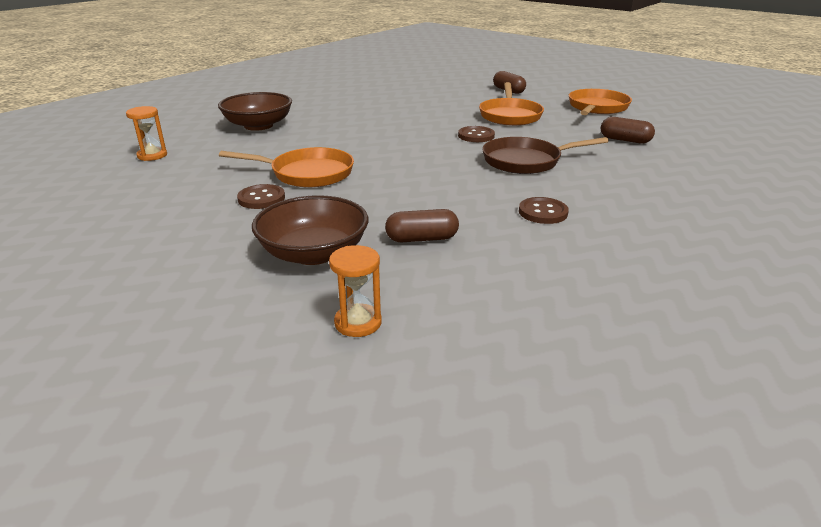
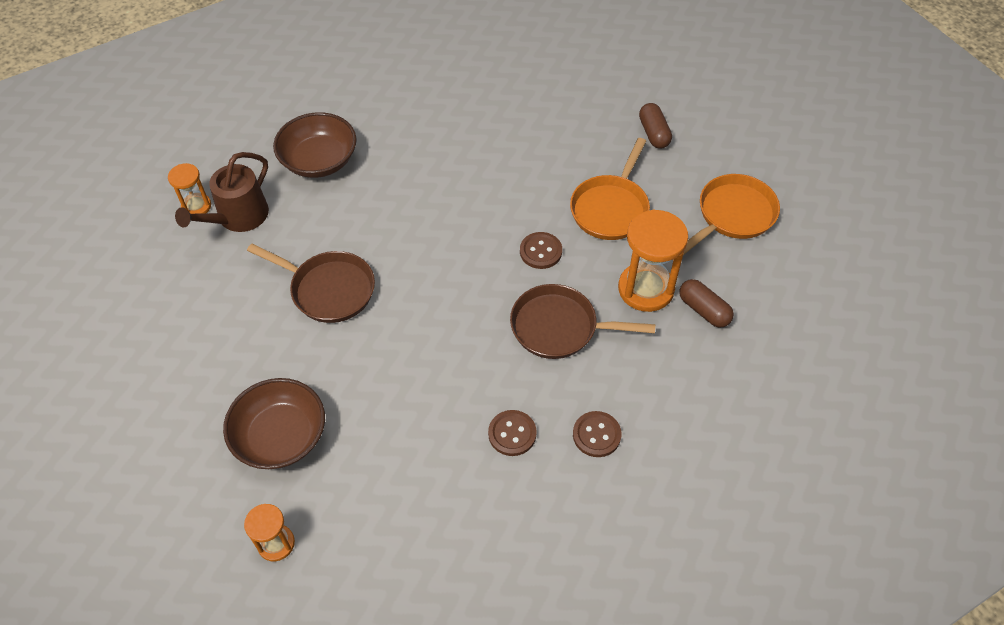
camera: 20 degrees right, 25 degrees up
orange pan [219,147,354,188] -> brown pan [247,244,375,323]
brown button [237,184,285,209] -> brown button moved to [573,411,621,457]
brown capsule [385,209,459,242] -> none
none -> brown watering can [175,152,269,232]
none -> orange hourglass [618,210,688,312]

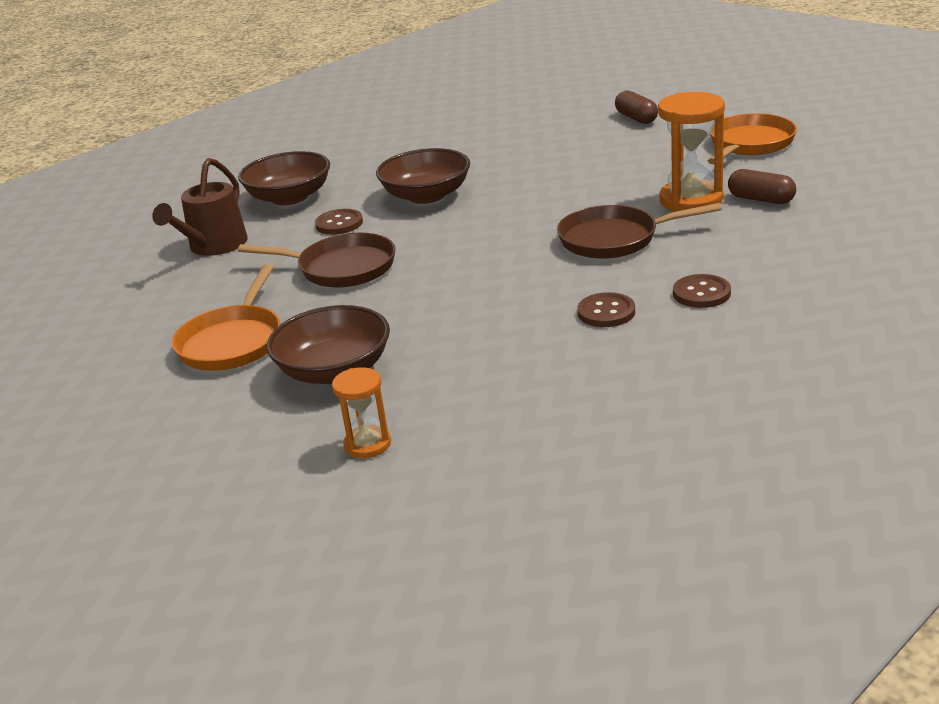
camera: 10 degrees left, 25 degrees down
orange hourglass [168,163,211,214] -> none
brown button [520,232,562,269] -> brown button moved to [315,209,363,235]
orange pan [570,138,650,240] -> orange pan moved to [172,264,281,371]
none -> brown bowl [376,148,470,204]

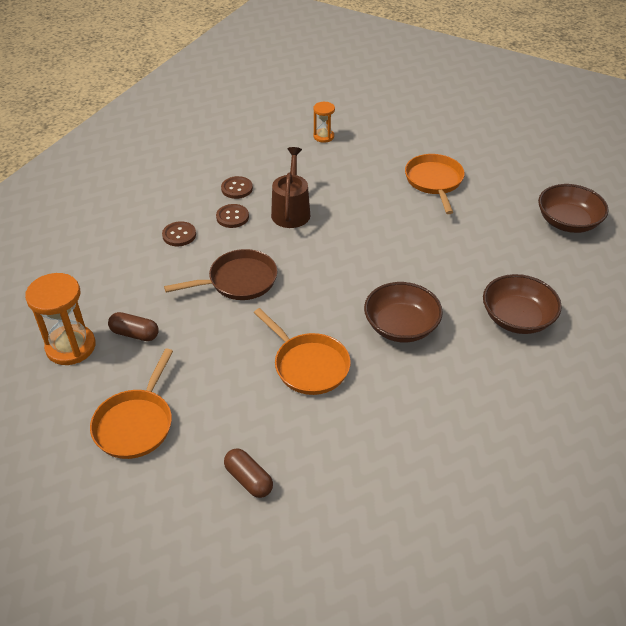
camera: 160 degrees right, 15 degrees up
brown watering can [152,158,248,256] -> brown watering can moved to [271,147,310,228]
brown pan [238,233,395,288] -> none
brown bowl [267,305,390,384] -> brown bowl moved to [538,184,609,233]
brown button [315,209,363,235] -> brown button moved to [221,176,253,199]
orange hourglass [658,92,725,212] -> orange hourglass moved to [25,273,96,365]
none -> orange pan [254,308,351,395]

